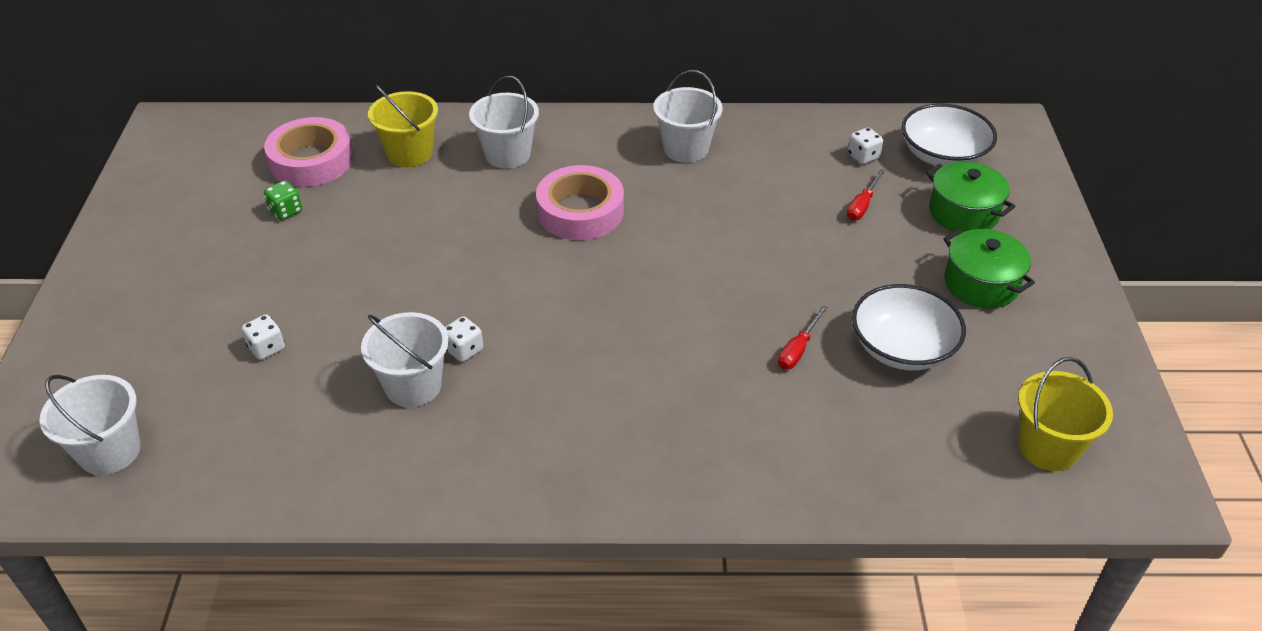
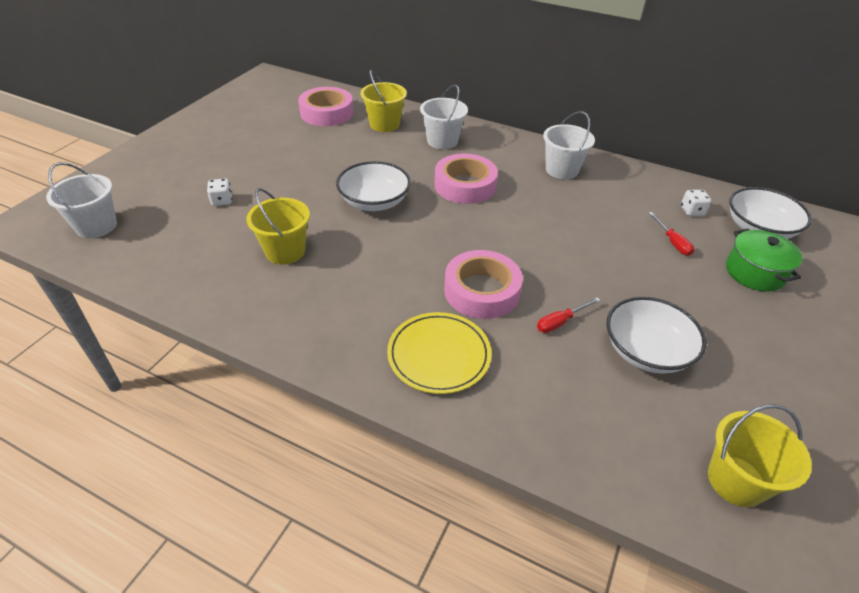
camera: 25 degrees right, 0 degrees up
green dice [264,181,302,220] -> none
white bucket [361,312,449,407] -> yellow bucket [246,188,310,264]
white dice [445,316,483,362] -> none
red screwdriver [847,169,885,221] -> red screwdriver turned 75 degrees counterclockwise [648,212,694,256]
green pot [944,229,1035,308] -> none
none -> white bowl [336,161,411,211]
none -> yellow plate [387,312,492,394]
none -> pink tape [444,250,523,319]

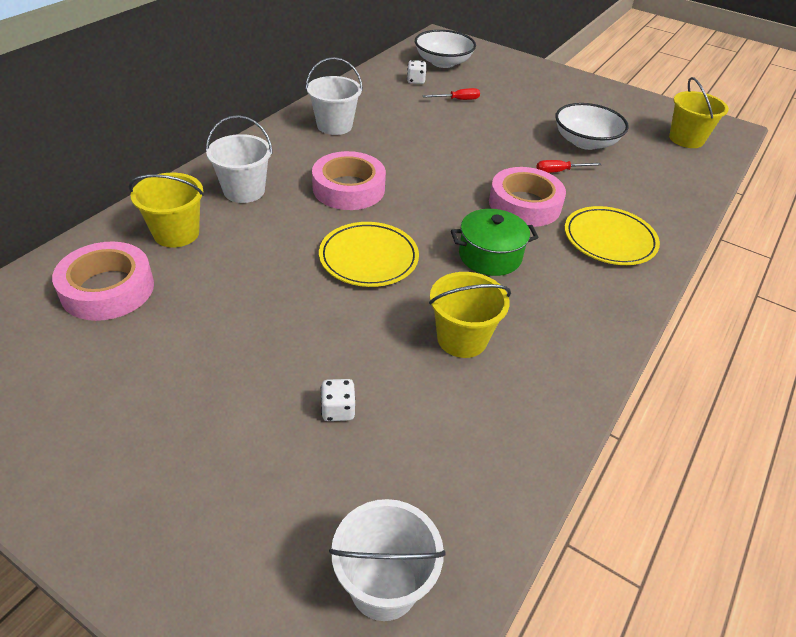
camera: 85 degrees left, 0 degrees up
white bowl [336,161,411,211] -> yellow plate [319,222,419,287]
red screwdriver [537,297,601,333] -> red screwdriver turned 105 degrees clockwise [536,160,601,173]
green pot [726,228,802,292] -> green pot moved to [451,209,539,276]

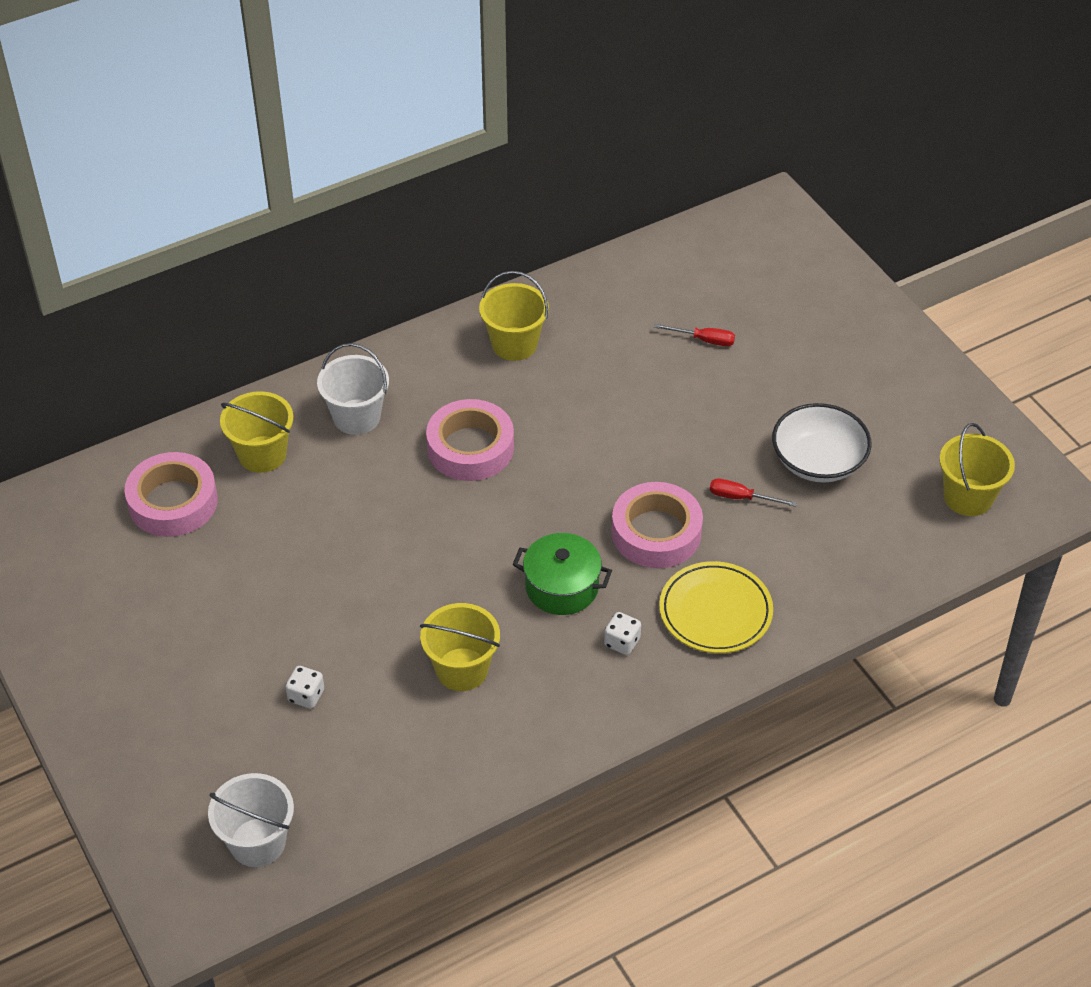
camera: 30 degrees right, 5 degrees up
white bucket [306,57,363,135] -> yellow bucket [479,271,549,361]
yellow plate [319,222,419,287] -> none
white dice [407,60,426,84] -> white dice moved to [604,612,641,655]
white bowl [415,30,476,68] -> none

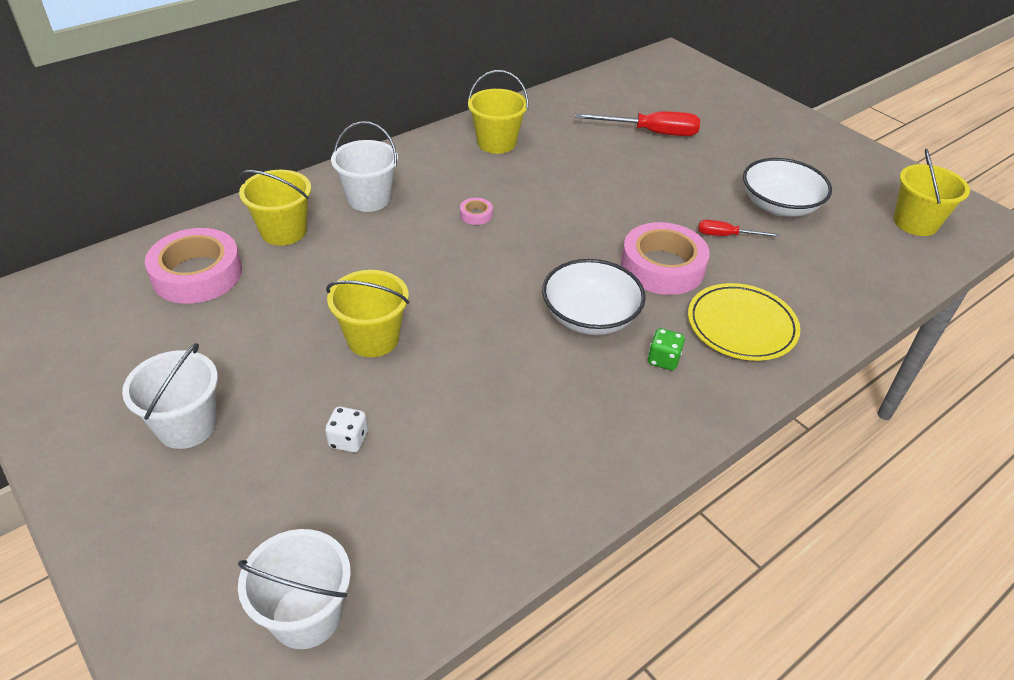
camera: 10 degrees left, 5 degrees down
yellow bucket [420,603,500,691] -> yellow bucket moved to [326,270,409,357]
pink tape [426,399,514,481] -> pink tape [460,198,493,225], size x0.42
green pot [513,533,612,615] -> white bowl [542,259,646,335]
white dice [604,612,641,655] -> green dice [647,328,685,370]
red screwdriver [654,324,735,346] -> red screwdriver [575,112,700,136], size x1.81
none -> white bucket [122,343,218,449]

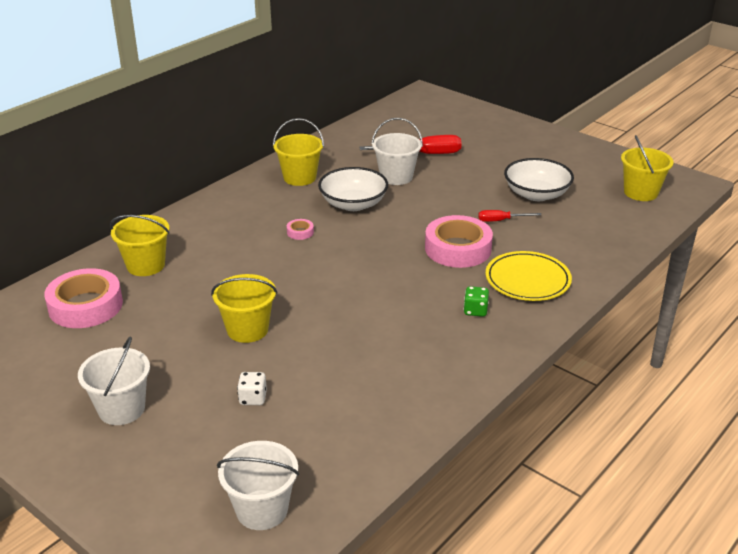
camera: 10 degrees left, 10 degrees down
white bucket [331,121,398,212] -> white bucket moved to [372,118,423,185]
white bowl [542,259,646,335] -> white bowl moved to [318,167,388,211]

